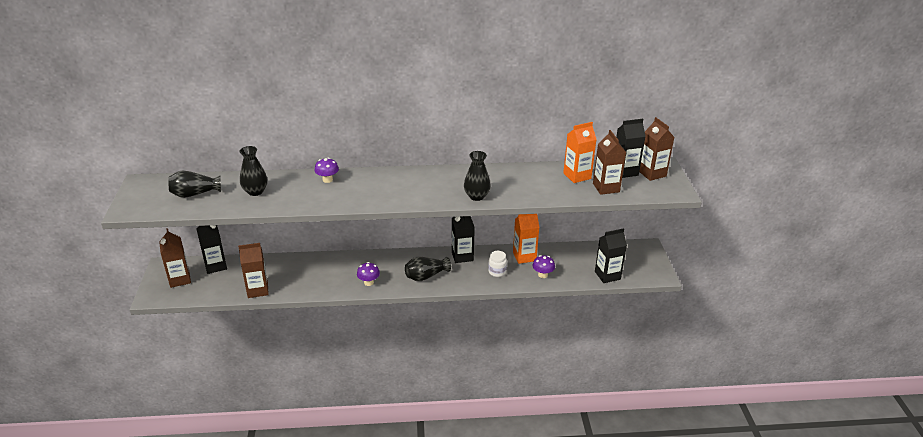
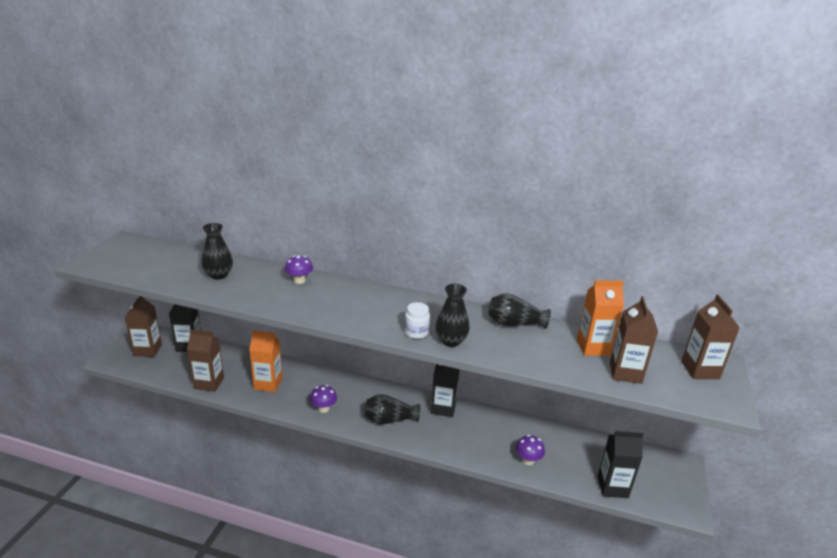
camera: 20 degrees right, 5 degrees down
black vase [169,170,221,198] -> black vase moved to [488,293,551,329]
white jar [488,251,507,277] -> white jar moved to [404,302,430,339]
orange carton [513,214,539,264] -> orange carton moved to [249,330,282,392]
black carton [616,119,646,178] -> none

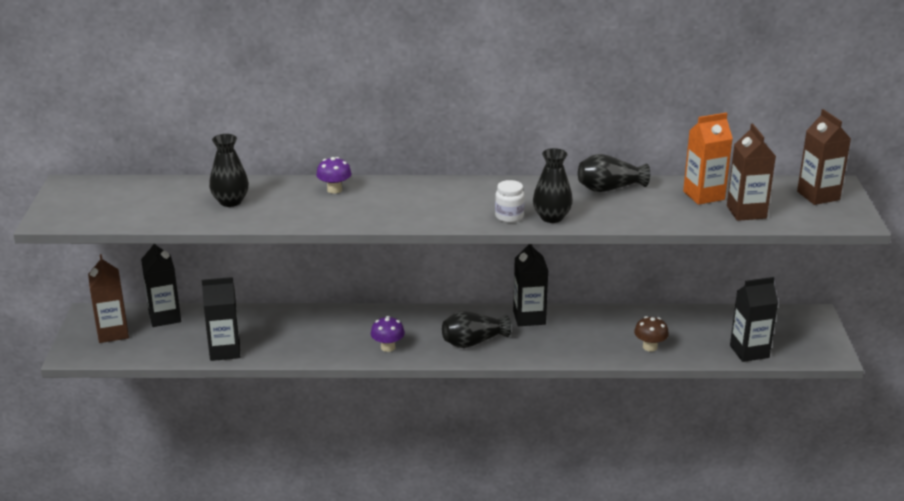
camera: 15 degrees left, 0 degrees up
brown carton [187,329,224,392] -> black carton [202,277,240,361]
orange carton [249,330,282,392] -> none
purple mushroom [516,435,545,465] -> brown mushroom [634,316,669,352]

